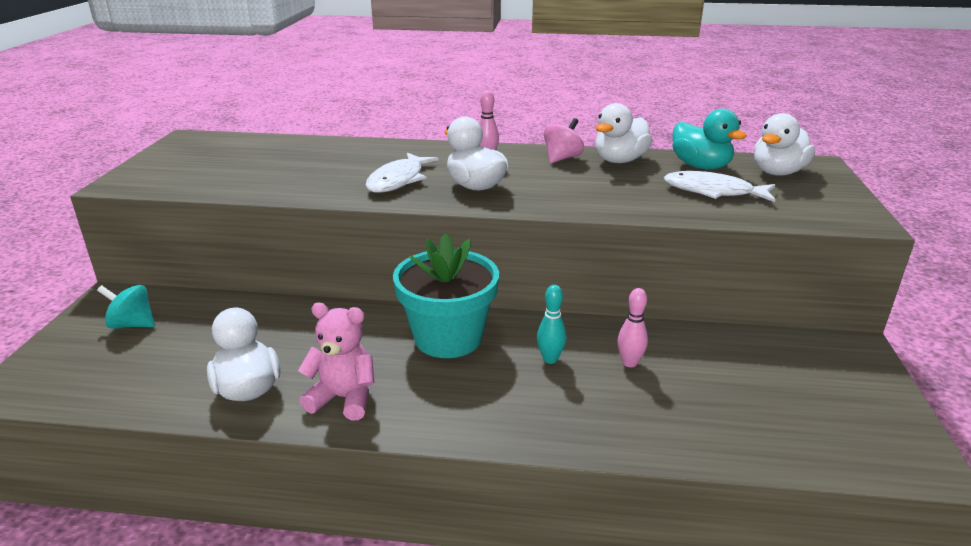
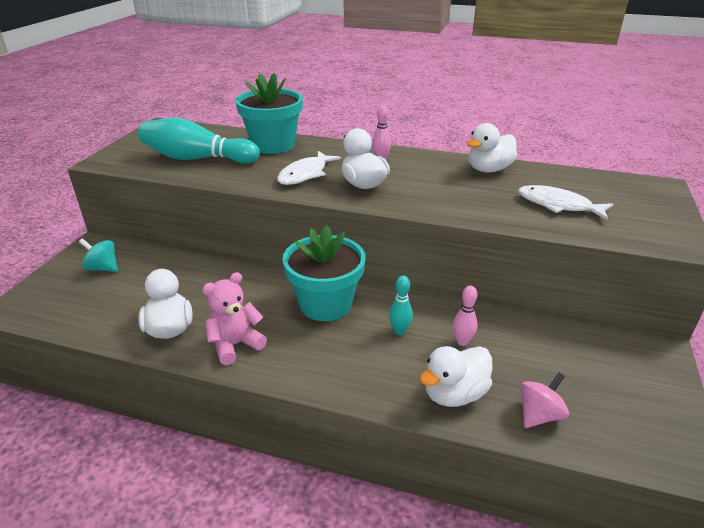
camera: 10 degrees right, 5 degrees up
pink teddy bear [298,303,374,420] -> pink teddy bear turned 60 degrees counterclockwise [202,272,267,365]
pink spinning top [544,118,584,163] -> pink spinning top moved to [520,373,569,428]
turquoise duck [672,109,747,170] -> none
white duck [754,113,815,176] -> white duck moved to [420,346,493,407]
none -> turquoise bowling pin [138,118,260,164]
none -> turquoise flower pot [235,73,303,154]

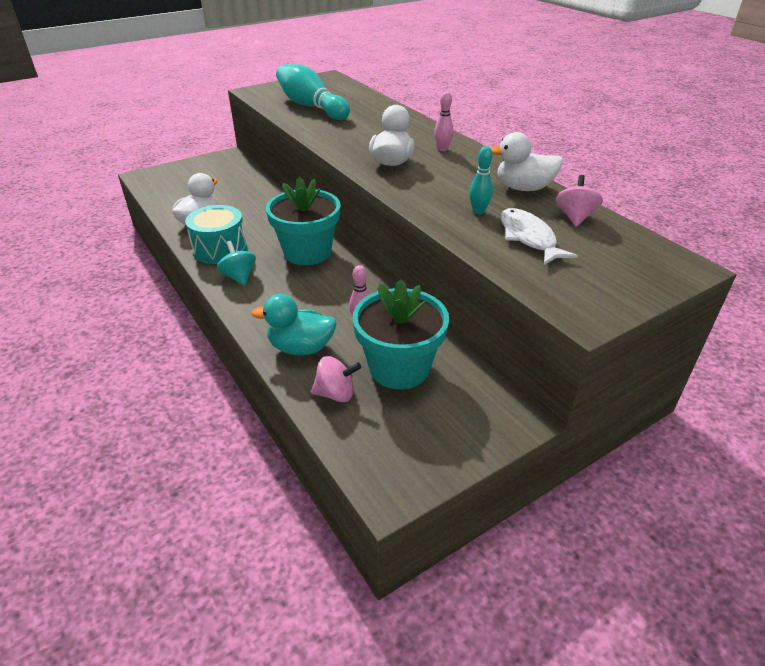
camera: 40 degrees right, 5 degrees up
turquoise spinning top [79,238,118,272] -> turquoise spinning top moved to [217,241,256,286]
pink teddy bear [202,272,267,365] -> turquoise drum [185,205,247,264]
turquoise flower pot [235,73,303,154] -> turquoise flower pot moved to [352,279,449,389]
white fish [277,151,341,185] -> none
turquoise bowling pin [389,276,413,335] -> turquoise bowling pin moved to [469,146,493,214]
white duck [420,346,493,407] -> turquoise duck [251,294,337,355]
none -> pink spinning top [556,175,603,227]

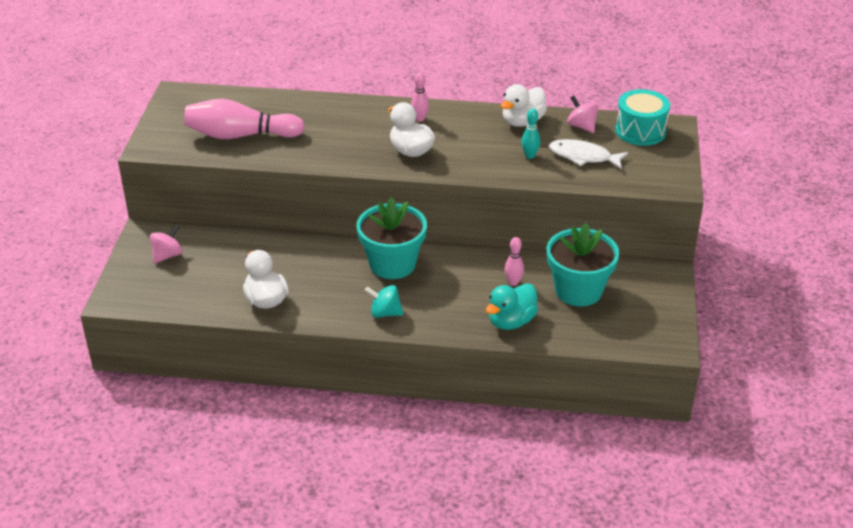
camera: 50 degrees left, 0 degrees up
turquoise drum [185,205,247,264] -> turquoise drum moved to [615,89,670,146]
turquoise bowling pin [276,64,350,120] -> pink bowling pin [184,99,305,139]
pink spinning top [311,356,362,402] -> pink spinning top moved to [150,224,182,264]

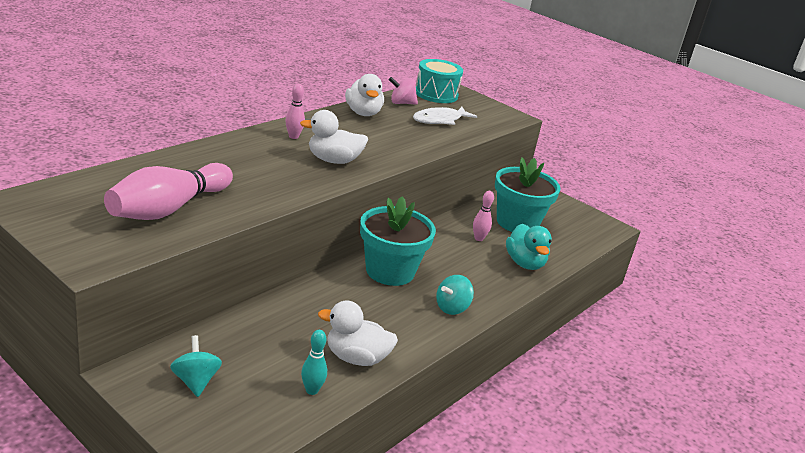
camera: 60 degrees left, 10 degrees down
pink spinning top [150,224,182,264] -> turquoise spinning top [170,335,222,397]
turquoise bowling pin [521,109,540,159] -> turquoise bowling pin moved to [301,330,327,395]

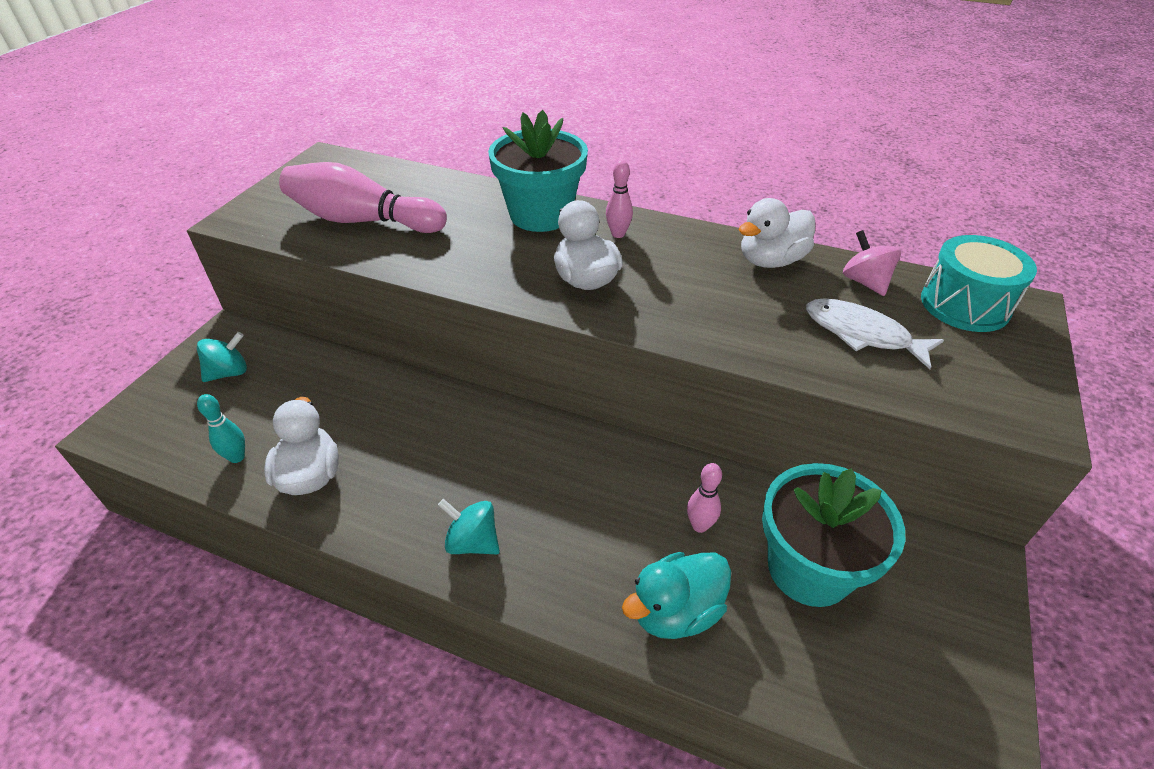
camera: 75 degrees right, 15 degrees up
turquoise flower pot [360,196,436,286] -> turquoise flower pot moved to [488,110,588,232]

